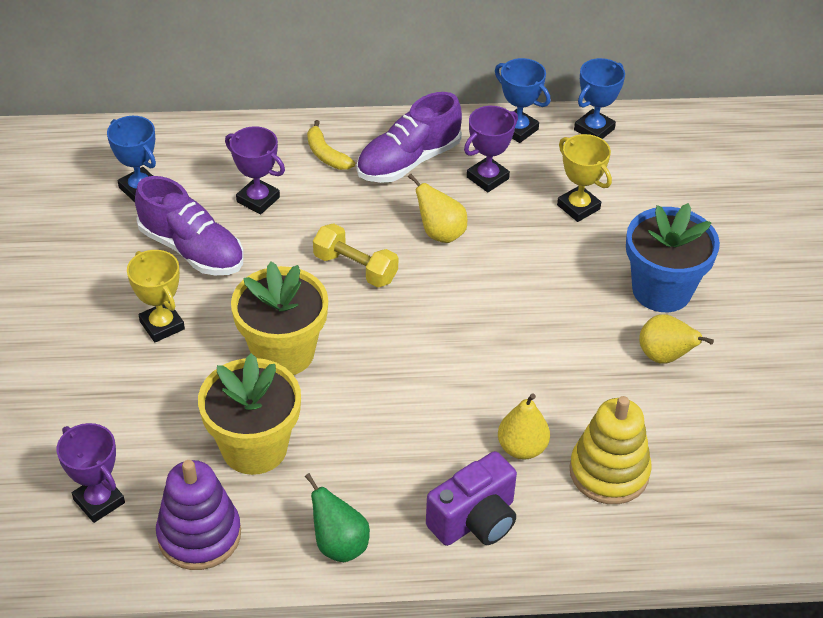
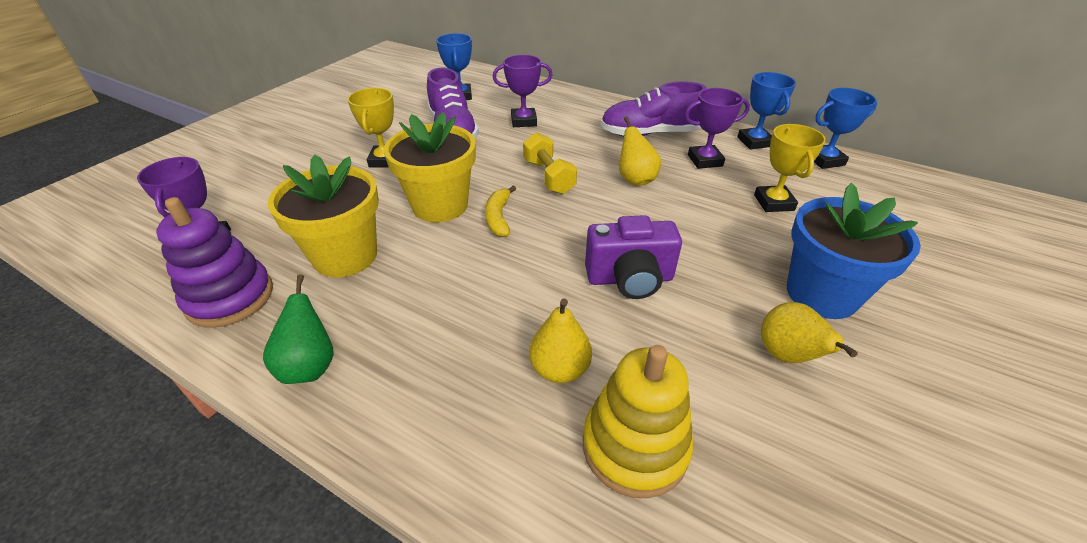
camera: 35 degrees right, 5 degrees down
purple trophy [225,126,285,214] -> purple trophy turned 75 degrees counterclockwise [493,55,553,127]
yellow banana [307,120,355,170] -> yellow banana moved to [485,186,516,237]
purple camera [426,451,517,546] -> purple camera moved to [585,215,682,299]

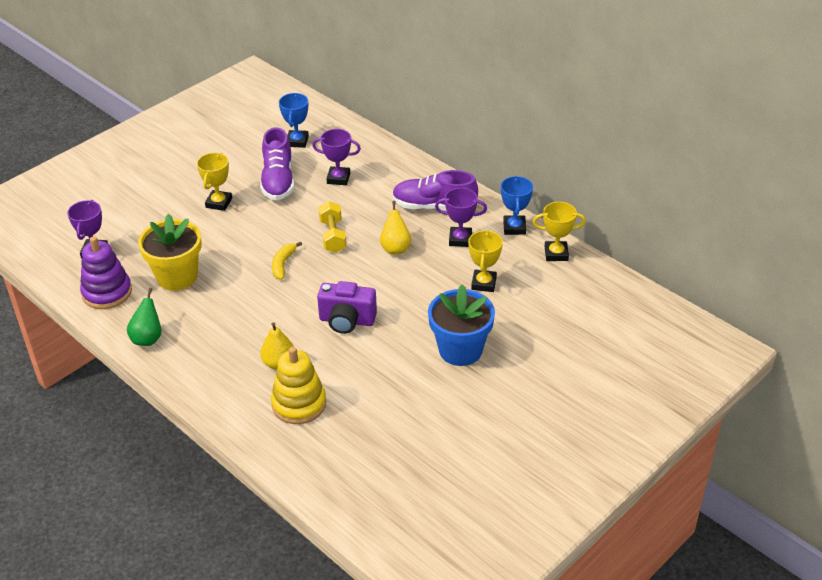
camera: 15 degrees right, 0 degrees up
yellow flower pot [384,112,476,222] -> none
yellow pear [761,302,858,363] -> none
blue trophy [814,88,877,169] -> yellow trophy [533,202,586,261]

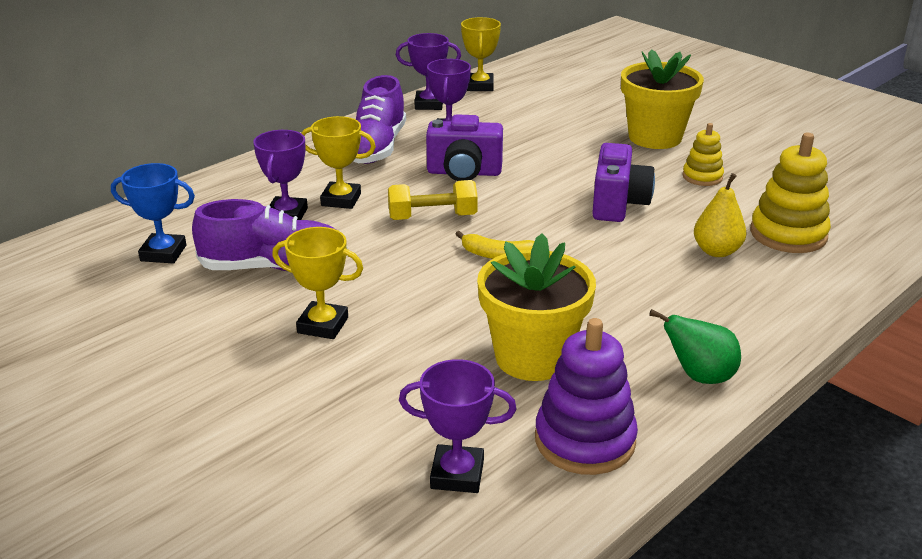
camera: 90 degrees left, 10 degrees down
yellow pear [380,201,411,254] -> purple camera [426,114,503,181]
blue flower pot [428,284,495,366] -> yellow flower pot [621,49,704,149]
yellow trophy [468,230,503,292] -> yellow trophy moved to [301,116,376,209]
blue trophy [501,176,533,235] -> purple trophy [396,33,461,110]
none -> yellow stacking toy [683,123,724,186]

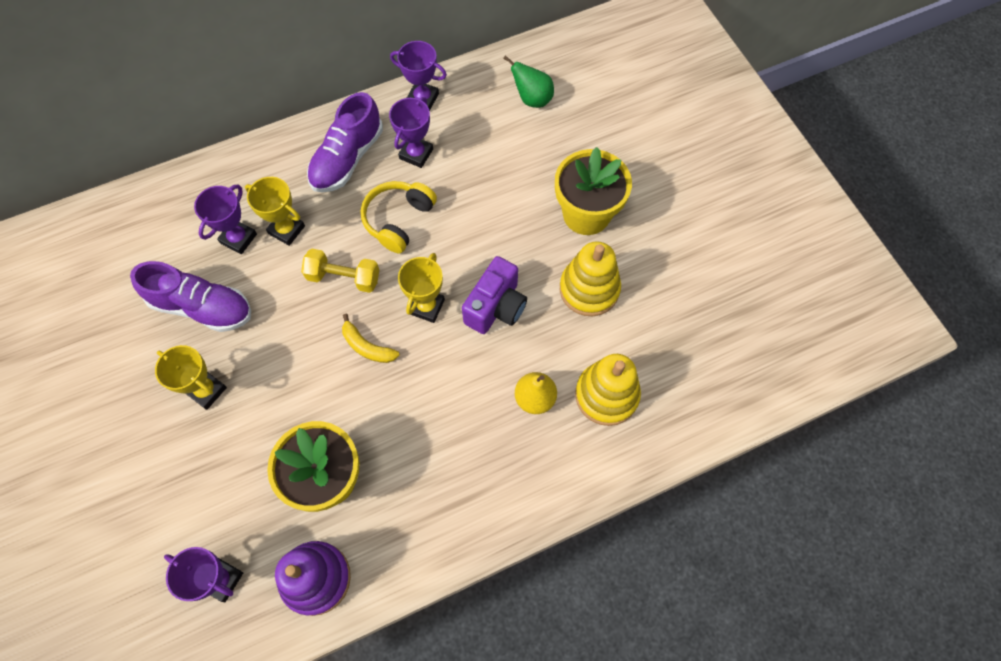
camera: 20 degrees right, 35 degrees up
blue trophy [111,163,195,264] -> none
purple camera [426,114,503,181] -> yellow headphones [361,181,437,254]
yellow trophy [461,17,501,91] -> yellow trophy moved to [398,253,445,323]
green pear [649,309,741,384] -> green pear moved to [503,55,554,108]
yellow stacking toy [683,123,724,186] -> yellow stacking toy [560,241,621,316], size x1.71

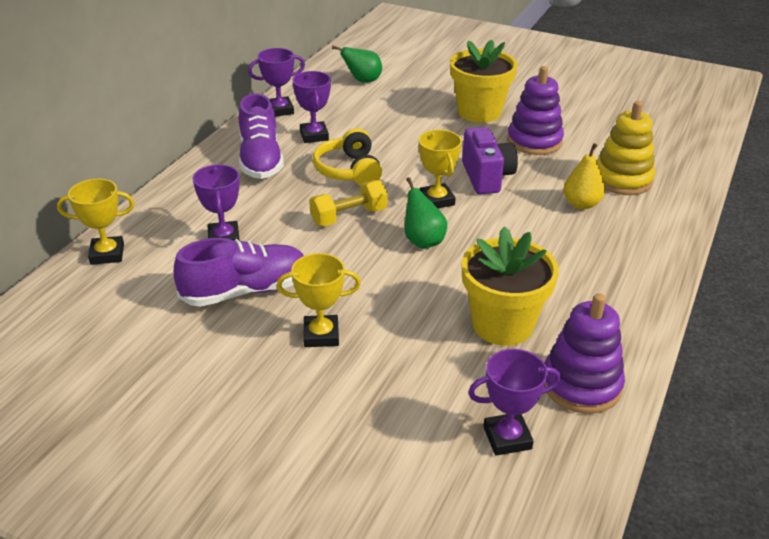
camera: 40 degrees left, 30 degrees down
yellow trophy [245,177,305,246] -> yellow trophy moved to [57,179,134,265]
yellow banana [342,314,400,363] -> green pear [405,177,447,249]
yellow stacking toy [560,241,621,316] -> purple stacking toy [507,66,564,155]

